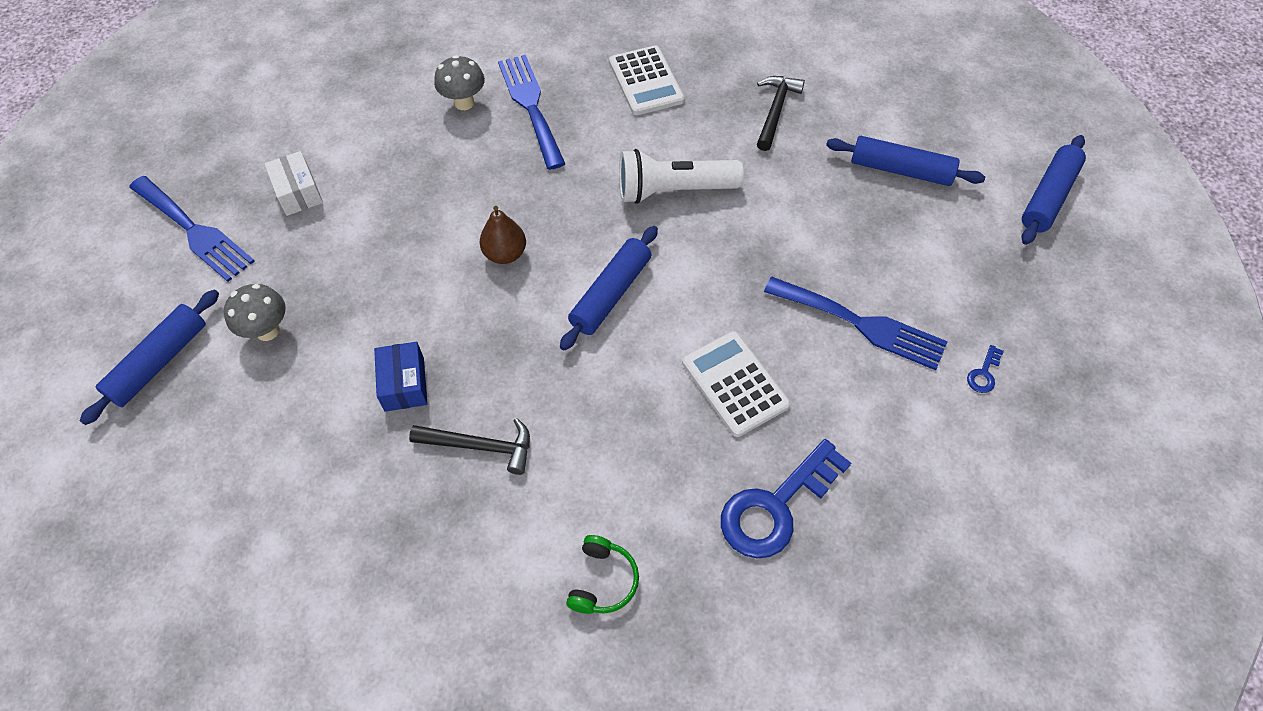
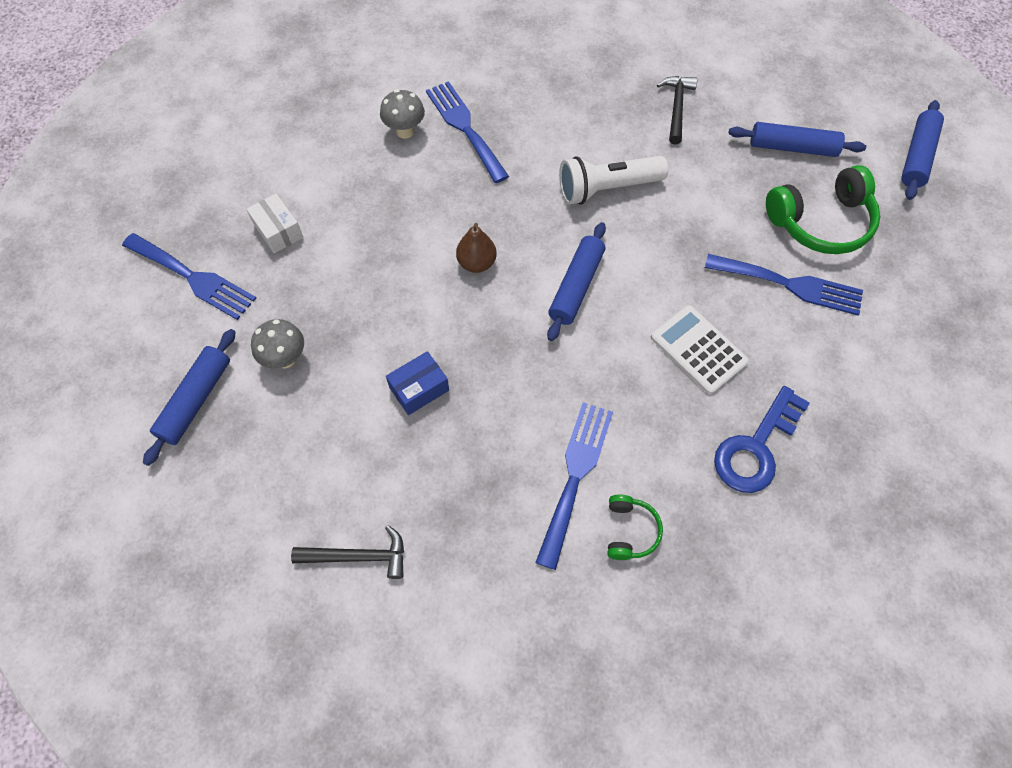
camera: 10 degrees left, 5 degrees up
blue box [374,342,427,412] -> blue box turned 75 degrees clockwise [386,351,449,415]
black hammer [409,418,530,475] -> black hammer moved to [291,525,404,579]
white calculator [609,45,685,115] -> none
blue key [967,345,1004,393] -> none
none -> blue fork [535,402,613,570]
none -> green headphones [766,165,880,254]

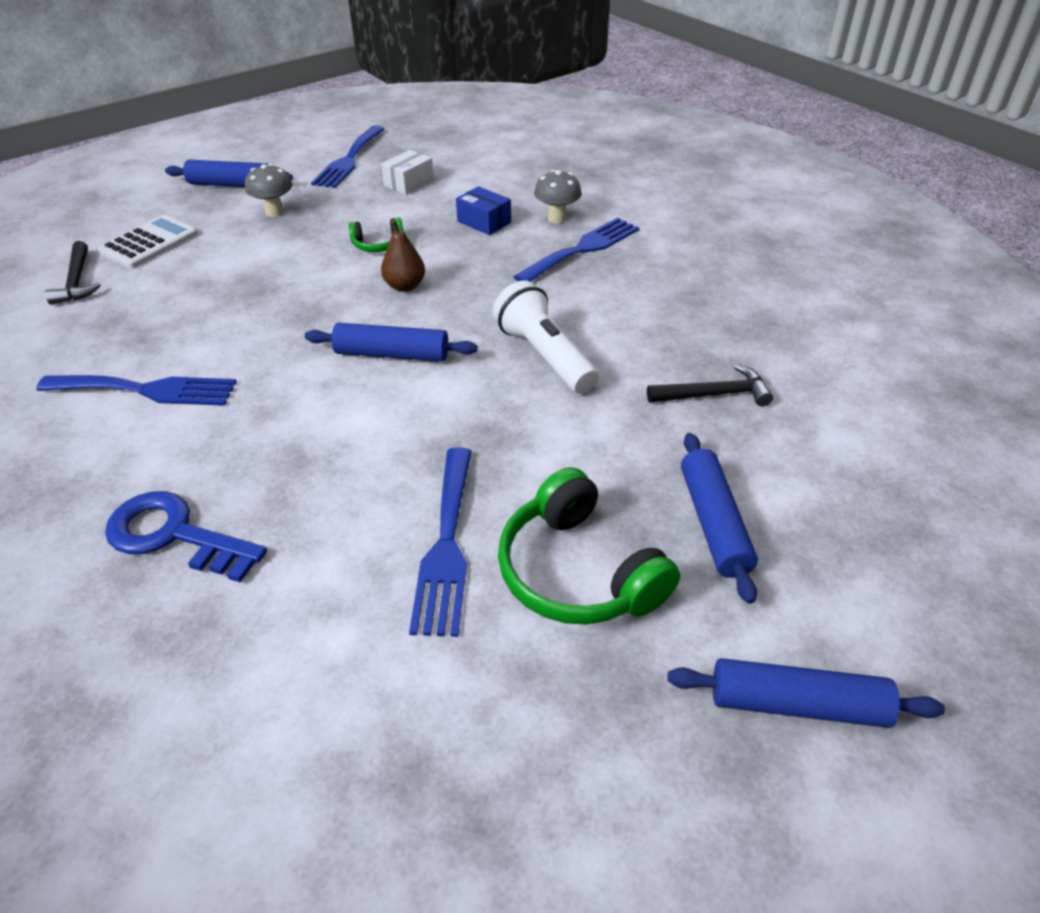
camera: 75 degrees right, 20 degrees down
blue box [386,351,449,415] -> blue box moved to [456,186,511,235]
green headphones [608,495,663,560] -> green headphones moved to [349,218,403,252]
white calculator [651,305,749,394] -> white calculator moved to [98,215,198,269]

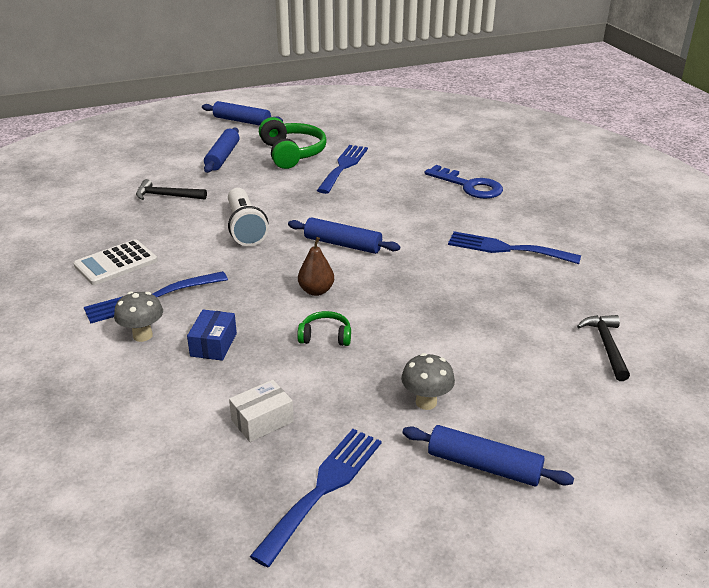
camera: 165 degrees left, 10 degrees down
white calculator [98,215,198,269] -> white calculator moved to [73,239,157,285]
blue box [456,186,511,235] -> blue box turned 45 degrees clockwise [187,310,237,361]

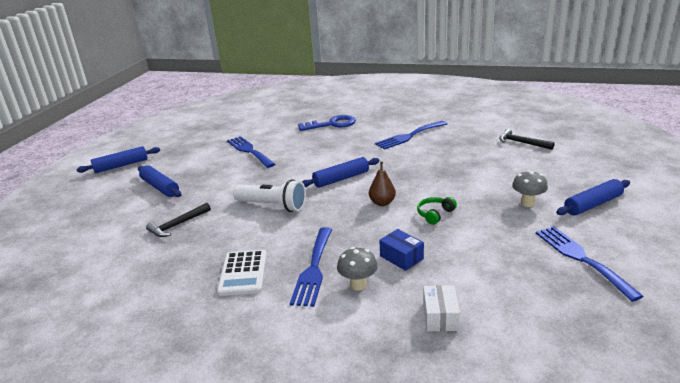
camera: 50 degrees left, 5 degrees down
white box [229,380,294,442] -> white box moved to [423,285,460,331]
green headphones [259,117,327,169] -> none

